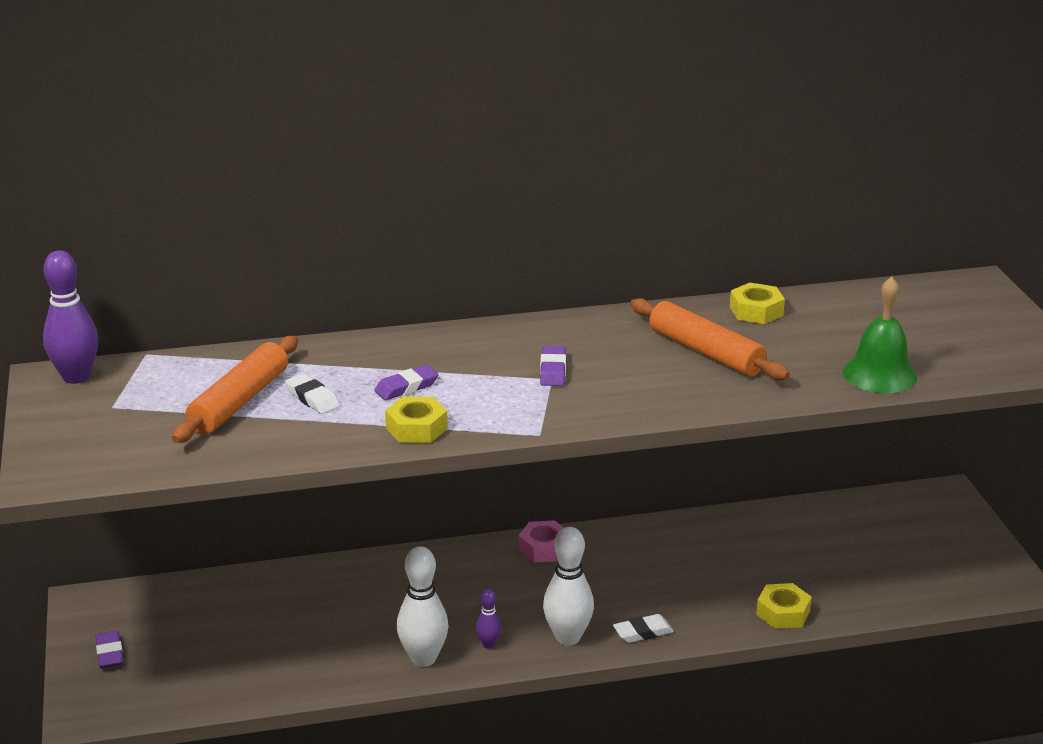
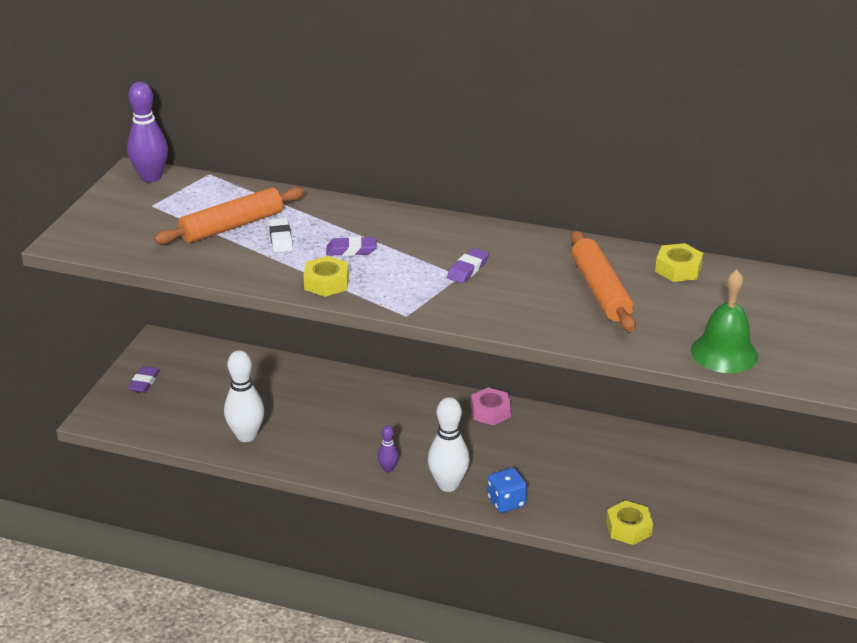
camera: 30 degrees right, 5 degrees up
white bowling pin [397,546,449,667] -> white bowling pin moved to [224,350,264,442]
white eraser [613,614,674,643] -> blue dice [487,468,527,513]

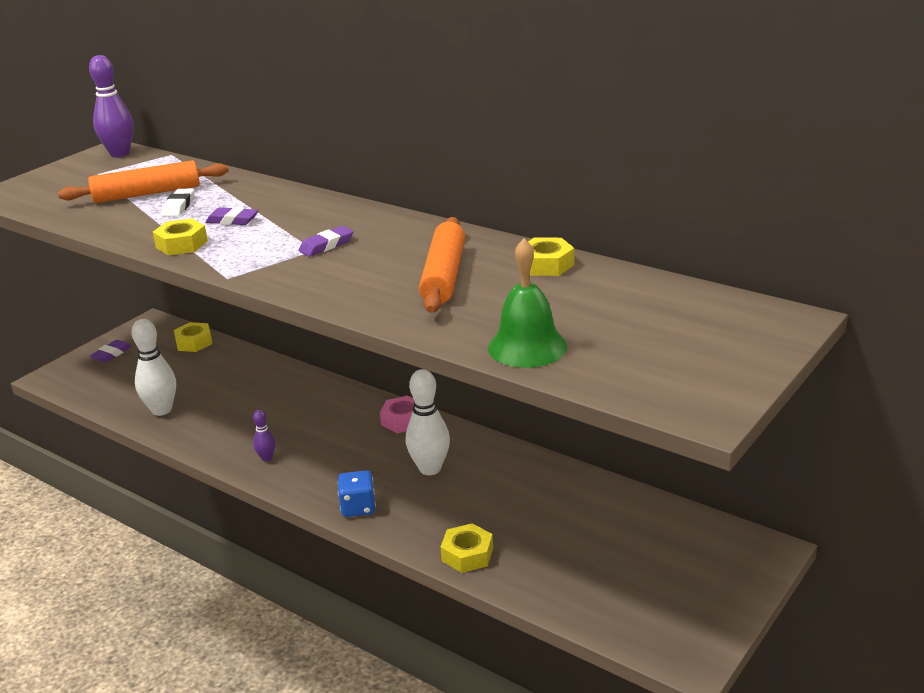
camera: 20 degrees right, 5 degrees down
white bowling pin [428,397,470,492] -> white bowling pin moved to [406,369,450,475]
none -> yellow nut [174,322,212,352]

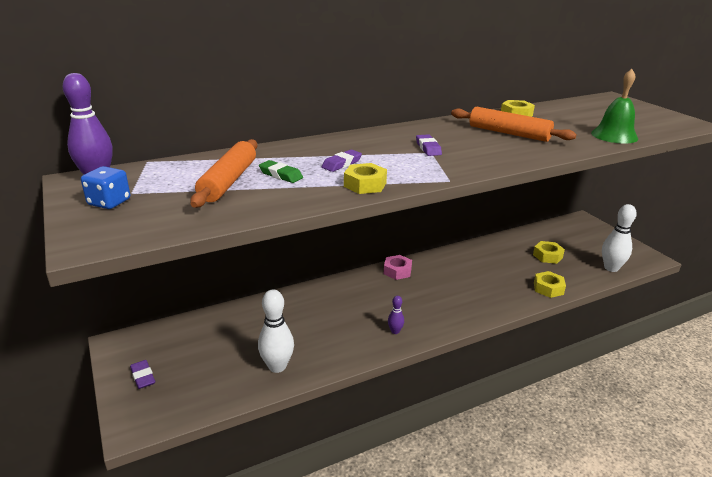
camera: 65 degrees left, 0 degrees up
white eraser [161,189,195,216] -> green eraser [259,160,303,183]
yellow nut [174,322,212,352] -> yellow nut moved to [533,241,565,264]
blue dice [338,470,376,517] -> blue dice moved to [81,166,130,209]
white bowling pin [406,369,450,475] -> white bowling pin moved to [602,204,637,272]

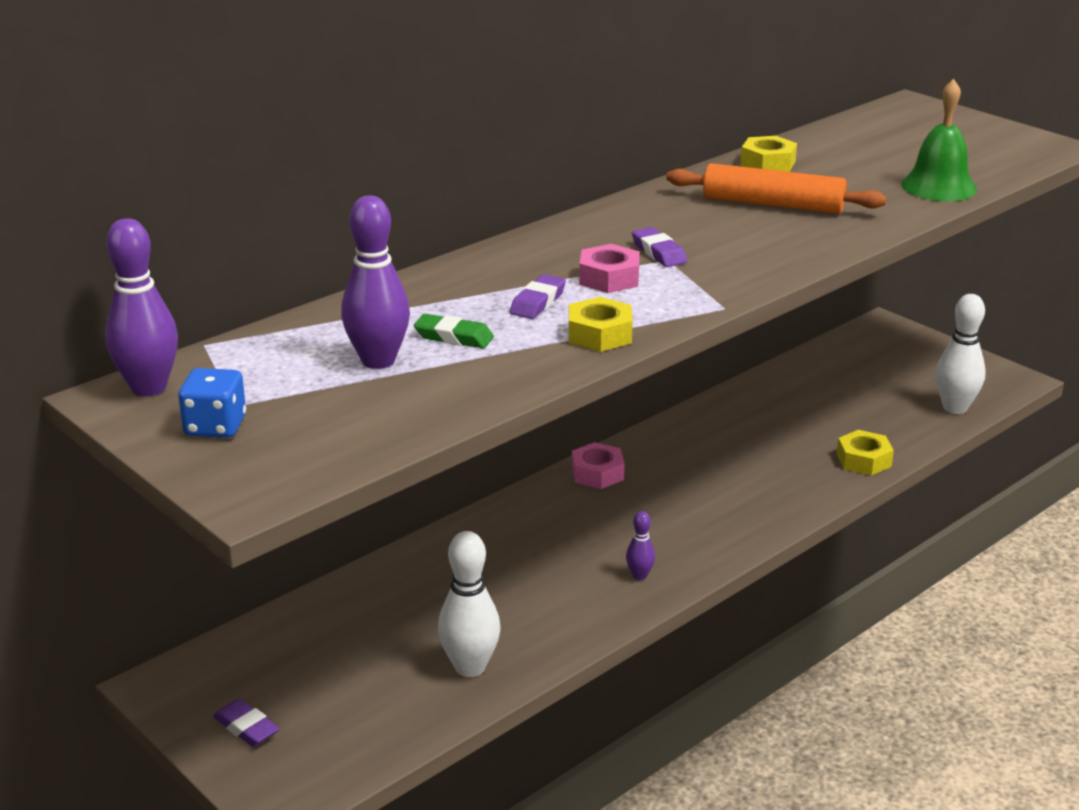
camera: 15 degrees left, 0 degrees up
orange rolling pin [190,139,257,208] -> purple bowling pin [341,195,410,369]
yellow nut [533,241,565,264] -> none
none -> pink nut [579,244,640,293]

